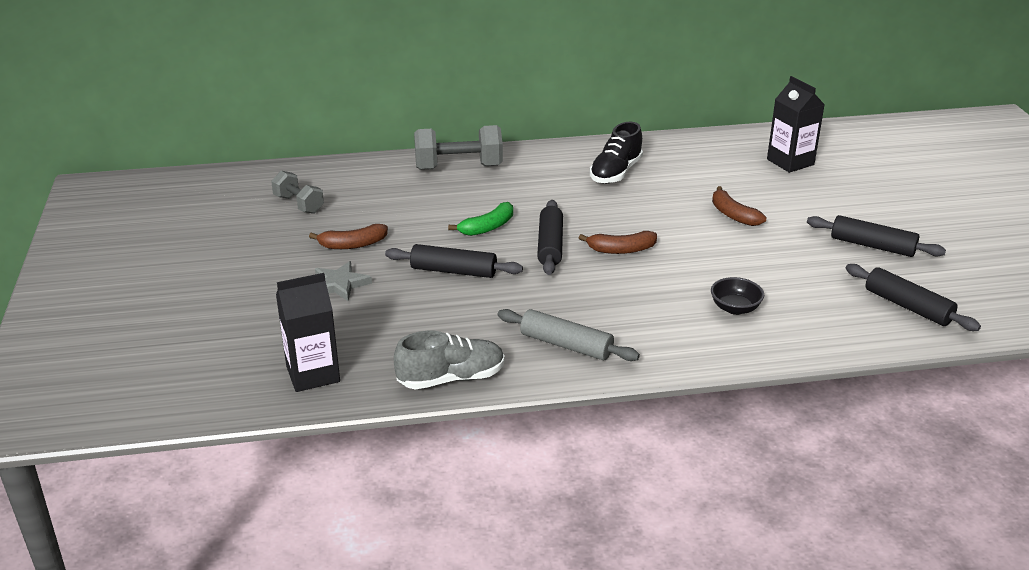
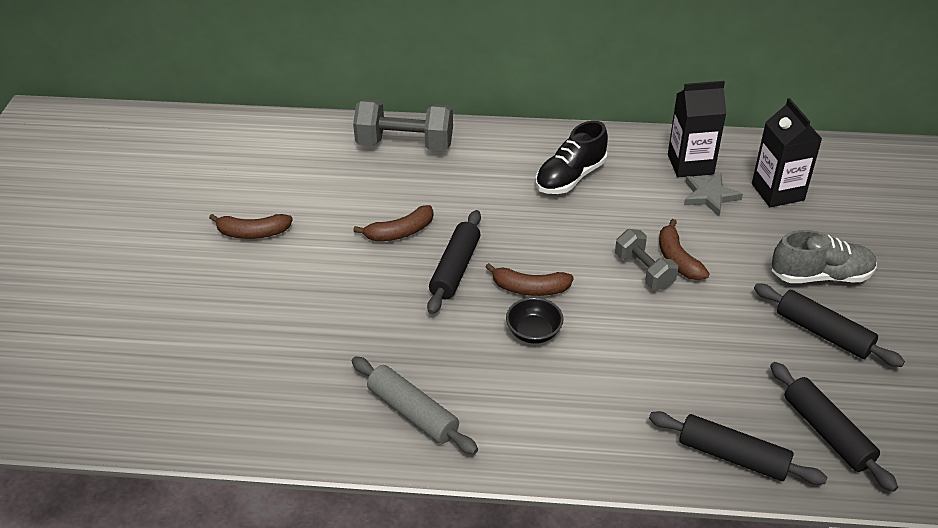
camera: 15 degrees right, 10 degrees up
grey dumbbell [271,171,324,214] -> grey dumbbell moved to [615,229,678,290]
black carton [276,273,340,392] -> black carton moved to [668,81,727,177]
grey star [315,261,372,301] -> grey star moved to [684,173,743,216]
black rolling pin [385,244,523,278] -> black rolling pin moved to [649,411,827,485]
grey shoe [394,331,505,389] -> grey shoe moved to [772,230,877,283]
green banana [448,202,513,236] -> brown banana [353,205,434,242]
black bowl [711,277,764,315] -> black bowl moved to [506,297,564,344]

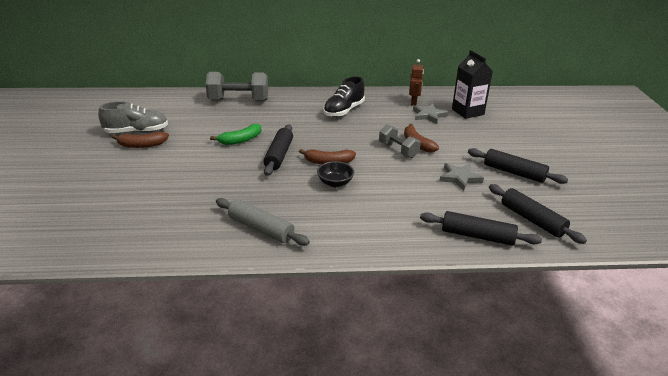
camera: 10 degrees left, 10 degrees down
brown banana [353,205,434,242] -> green banana [210,124,261,145]
black carton [668,81,727,177] -> brown robot [409,59,424,106]
grey shoe [772,230,877,283] -> grey shoe moved to [98,101,168,133]
none -> grey star [439,163,484,190]

